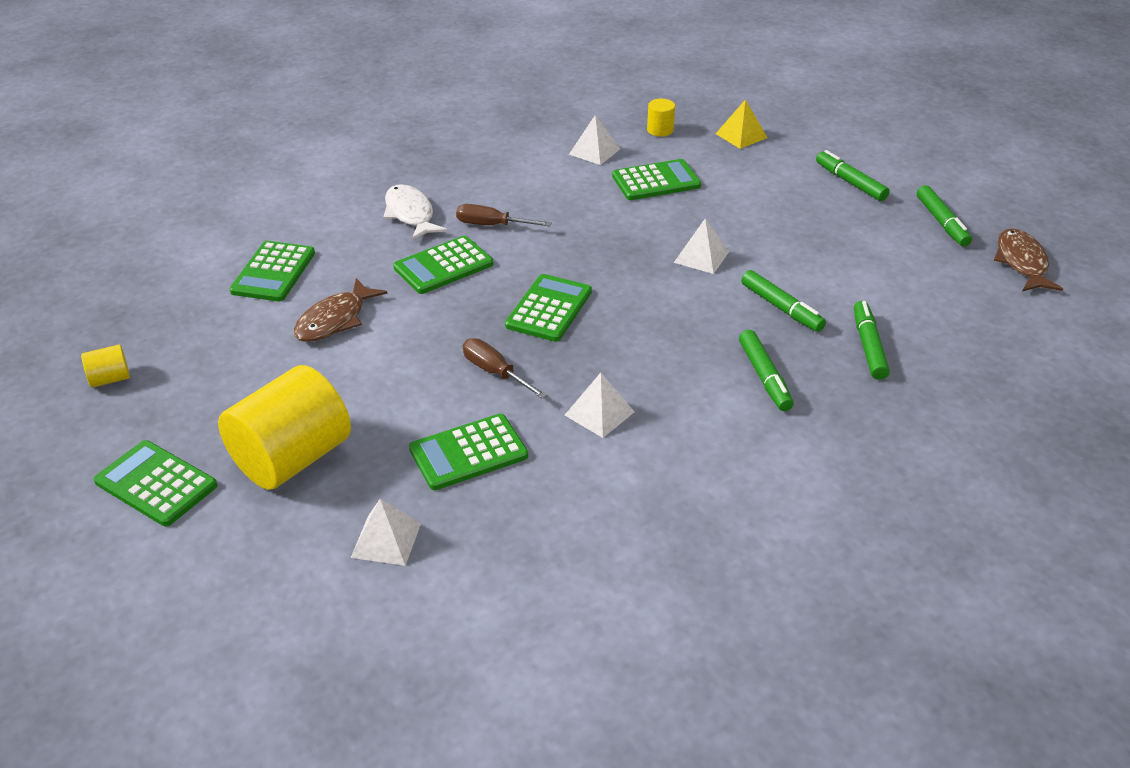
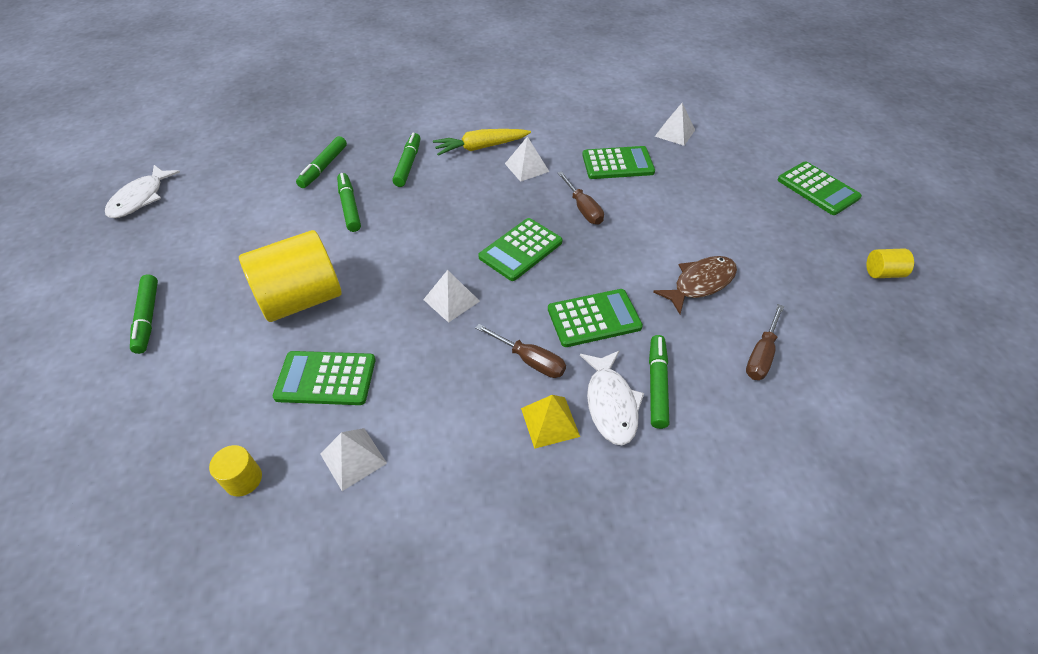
camera: 160 degrees left, 10 degrees up
yellow cylinder [218,365,351,490] -> yellow cylinder moved to [239,230,342,322]
green calculator [229,241,315,301] -> brown screwdriver [746,304,784,380]
white pyramid [674,218,729,274] -> white pyramid moved to [423,270,480,323]
yellow pyramid [716,99,767,149] -> yellow pyramid moved to [521,395,580,449]
green marker [917,185,972,247] -> green marker moved to [649,335,669,429]
brown fish [994,228,1063,291] -> white fish [105,165,180,218]
none -> yellow carrot [433,129,531,156]

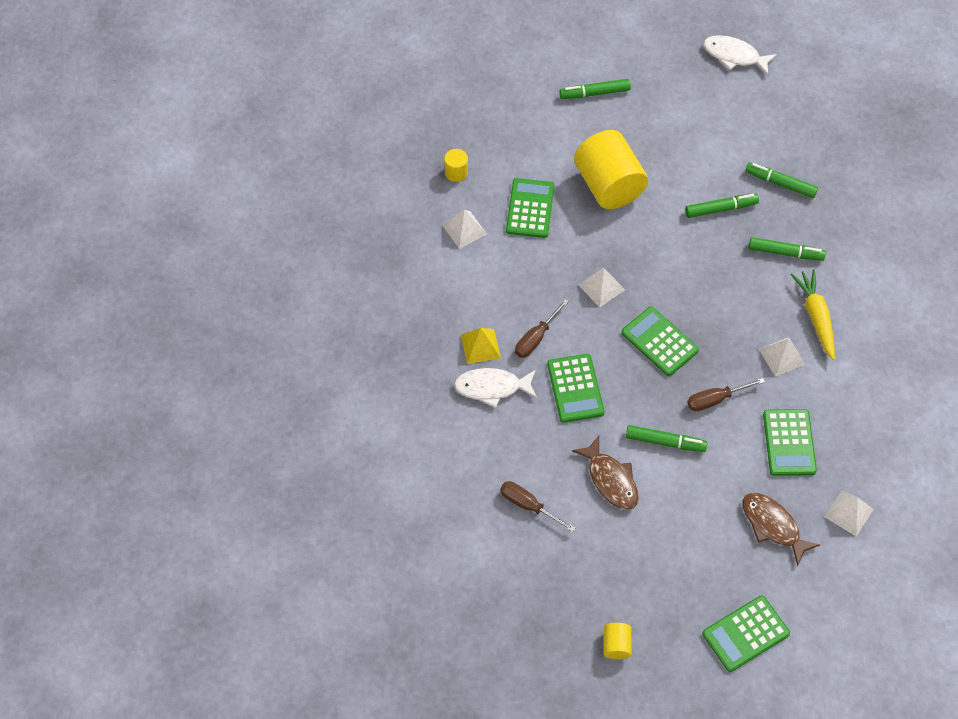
camera: 95 degrees right, 10 degrees up
green marker [649,335,669,429] -> green marker moved to [626,425,707,452]
none -> brown fish [743,493,820,567]

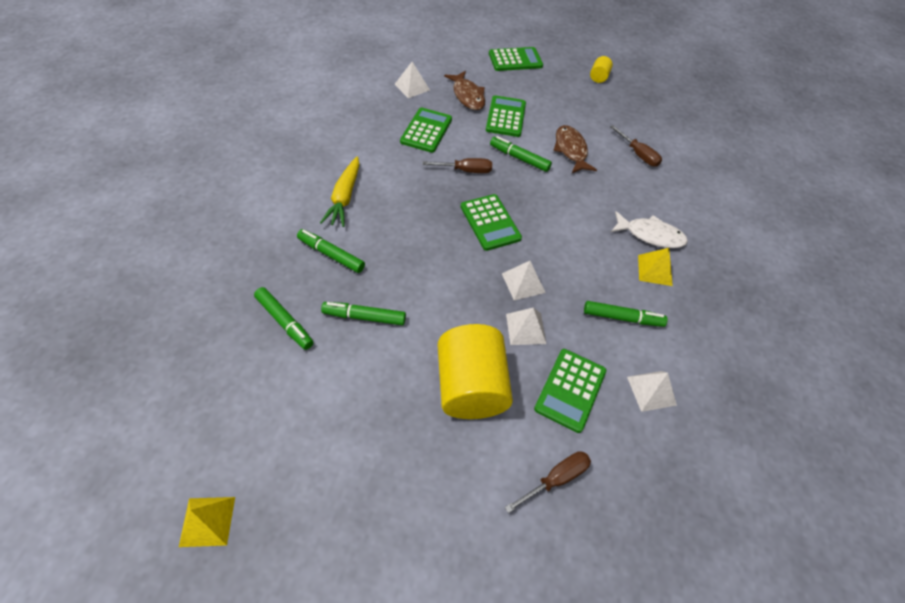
camera: 165 degrees left, 5 degrees down
yellow cylinder [444,149,468,182] -> none
brown screwdriver [515,299,569,358] -> brown screwdriver moved to [505,451,591,513]
green calculator [547,354,605,423] -> green calculator moved to [486,95,526,137]
green marker [560,79,631,99] -> green marker moved to [584,301,668,327]
white fish [703,35,777,75] -> yellow pyramid [179,497,235,547]
white pyramid [759,337,806,377] -> white pyramid moved to [506,308,546,345]

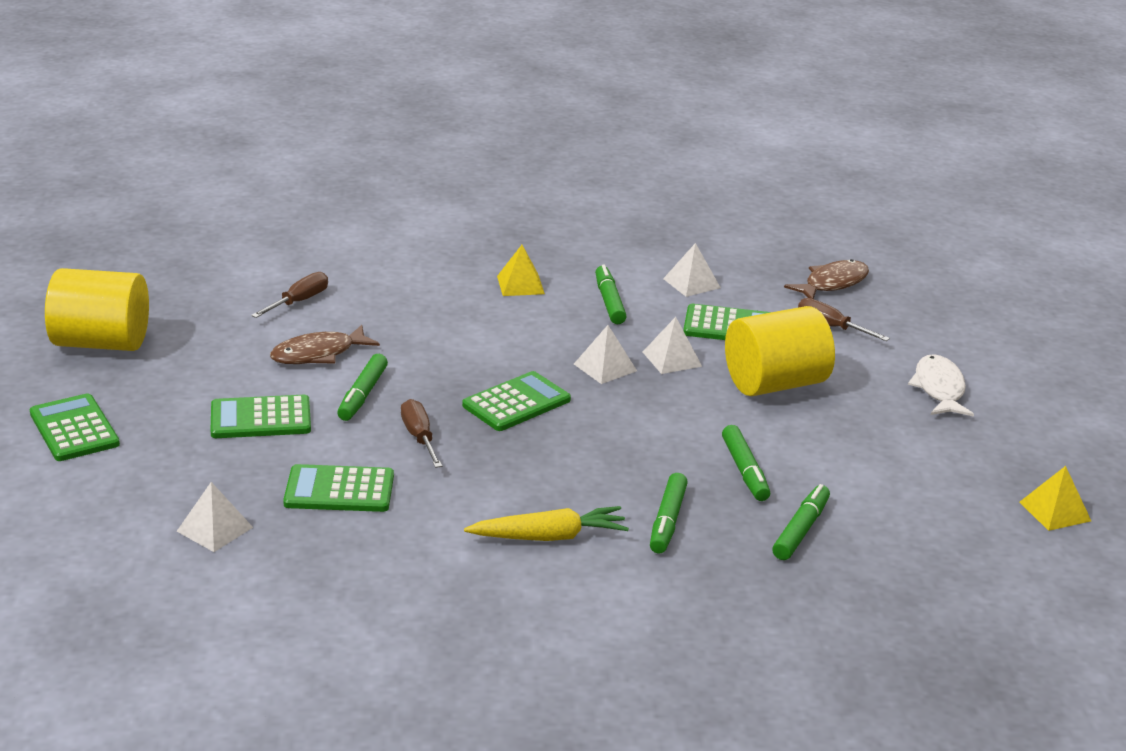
camera: 105 degrees left, 25 degrees down
brown fish [444,71,485,110] -> brown fish moved to [784,259,869,299]
yellow cylinder [590,56,613,83] -> yellow cylinder [45,268,149,351], size x2.32
white fish [611,211,688,248] -> white fish moved to [908,354,974,417]

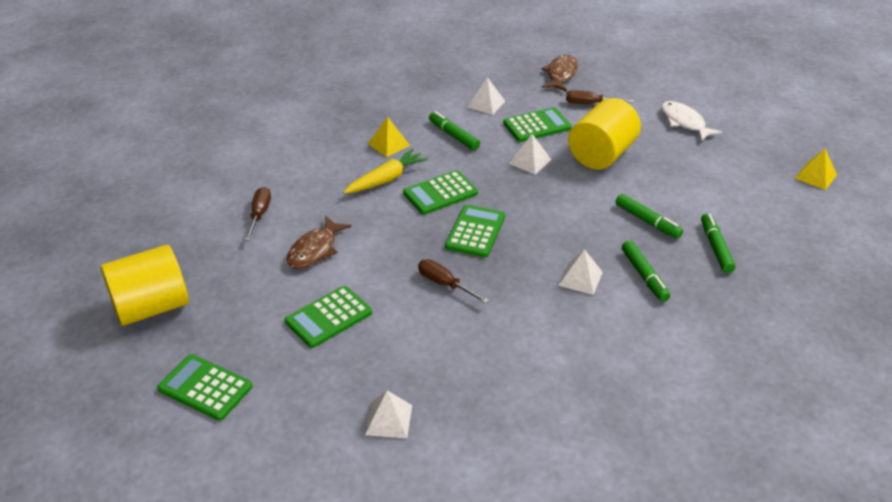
camera: 30 degrees left, 10 degrees up
green calculator [283,464,394,512] -> green calculator moved to [403,170,478,215]
green marker [337,354,388,421] -> none
yellow carrot [464,506,629,541] -> yellow carrot moved to [343,149,428,194]
white pyramid [574,325,637,384] -> white pyramid moved to [558,249,603,295]

